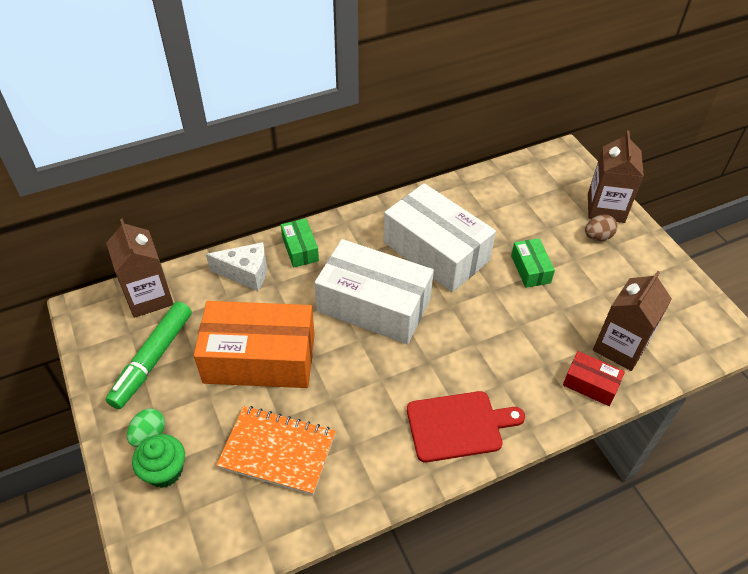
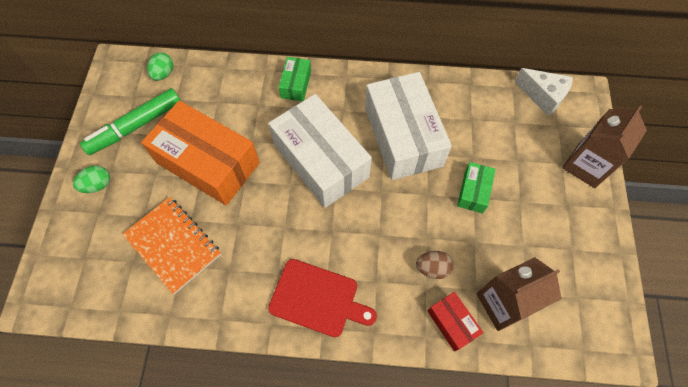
camera: 30 degrees right, 15 degrees up
brown carton [106,218,174,318] -> green egg [147,52,173,81]
green cupcake [132,434,185,488] -> none
white cheese [206,242,267,291] -> white cheese moved to [514,68,573,116]
brown egg [585,215,618,241] -> brown egg moved to [416,251,454,279]

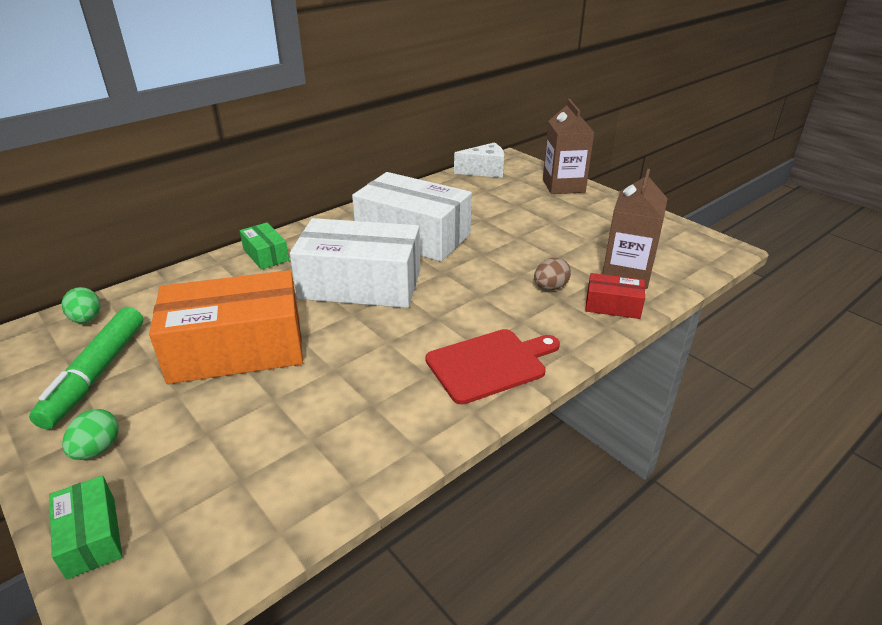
camera: 45 degrees left, 30 degrees down
orange notebook [123,197,221,294] -> none
green box [457,162,496,213] -> green box moved to [49,476,122,580]

